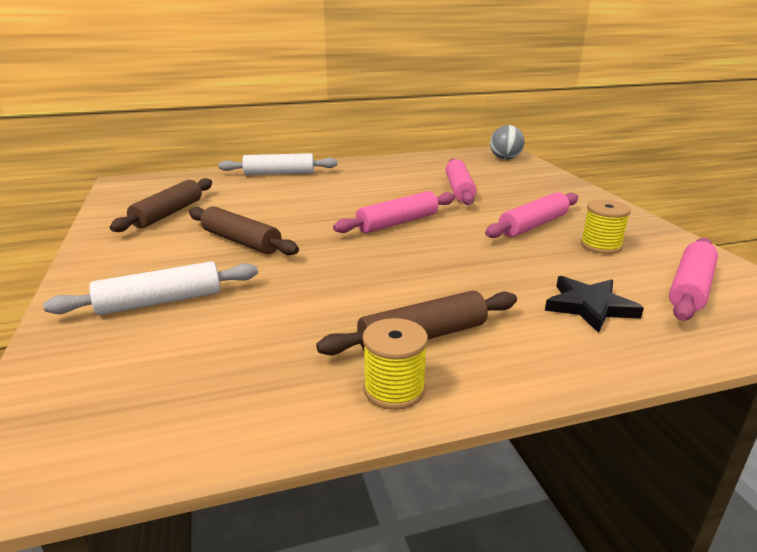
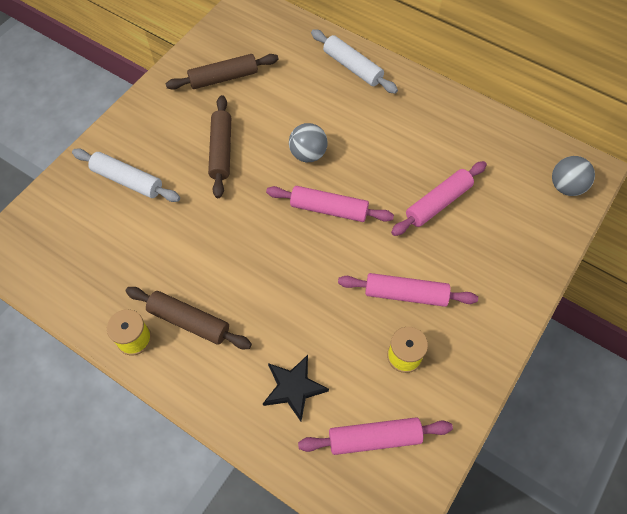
camera: 50 degrees right, 35 degrees up
none -> grey ball [289,123,328,162]

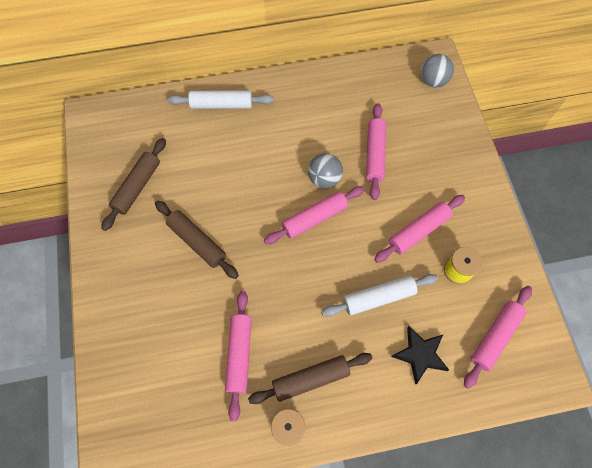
camera: 45 degrees left, 5 degrees up
white rolling pin [72,148,180,202] -> white rolling pin moved to [321,274,438,317]
grey ball [289,123,328,162] -> grey ball moved to [308,153,343,189]
none -> pink rolling pin [225,291,252,421]

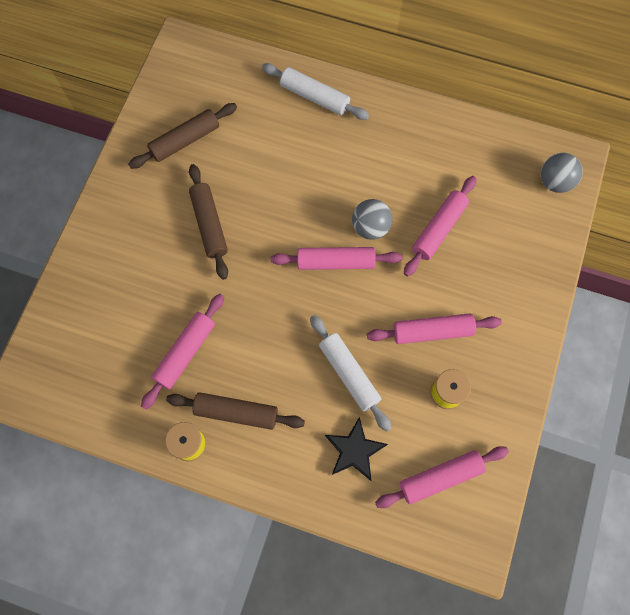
camera: 30 degrees right, 5 degrees up
white rolling pin [321,274,438,317] -> white rolling pin turned 45 degrees clockwise [310,315,391,432]

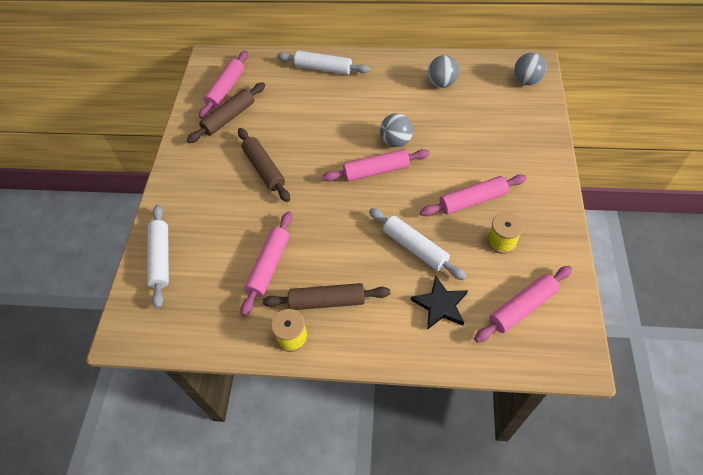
camera: 10 degrees left, 15 degrees down
pink rolling pin [404,176,476,276] -> pink rolling pin moved to [199,51,248,119]
none -> white rolling pin [147,205,169,308]
none -> grey ball [428,55,459,88]

